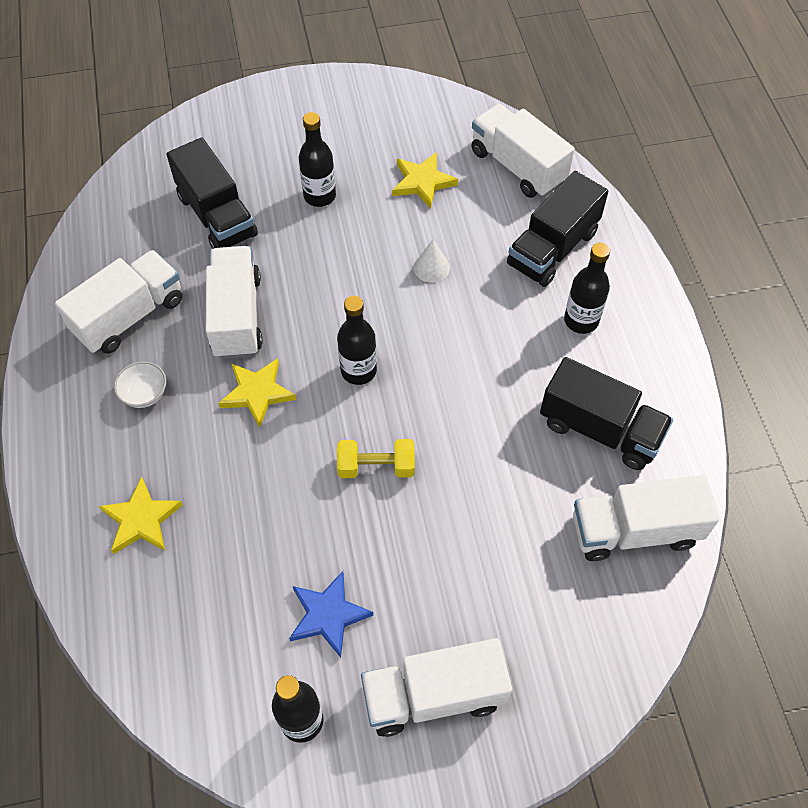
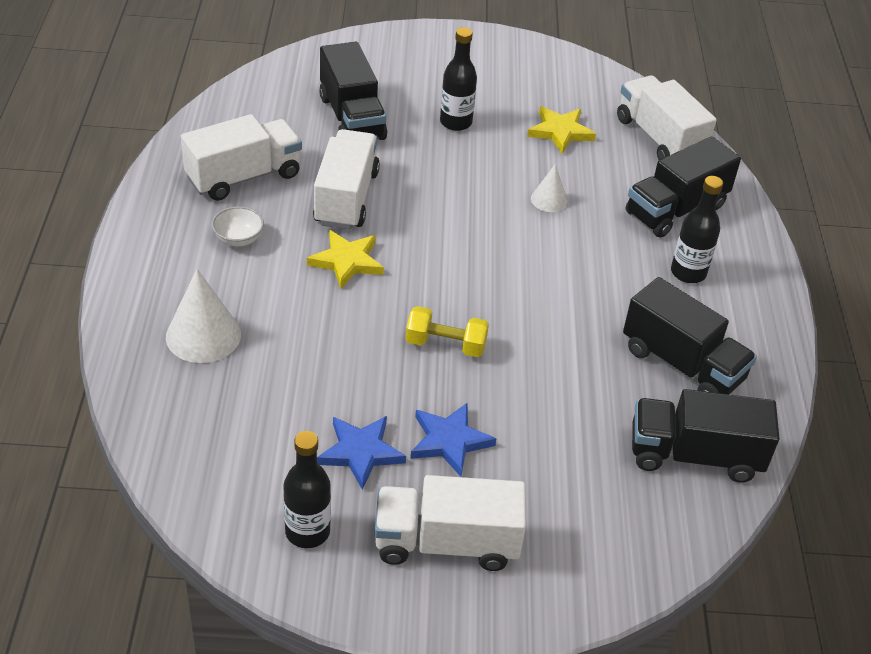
camera: 10 degrees right, 15 degrees down
yellow star [99,477,183,554] -> white cone [166,269,241,363]
black bottle [337,296,377,385] -> none
white truck [573,475,719,561] -> black truck [632,389,780,483]
none -> blue star [411,402,496,477]

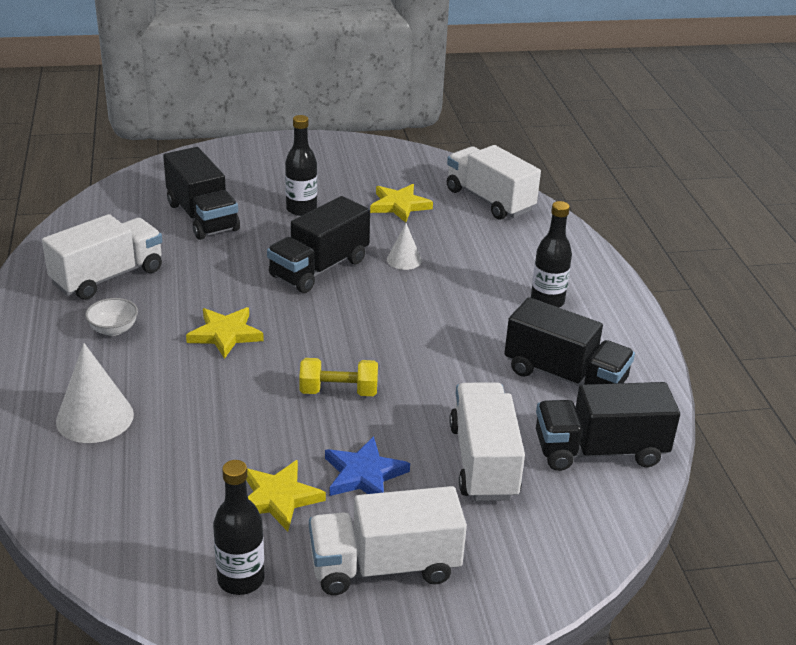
camera: 10 degrees left, 10 degrees down
white truck [313,129,380,230] -> white truck moved to [449,382,525,501]
blue star [317,416,406,490] -> yellow star [246,460,326,531]
black truck [626,136,741,238] -> black truck moved to [267,196,370,293]

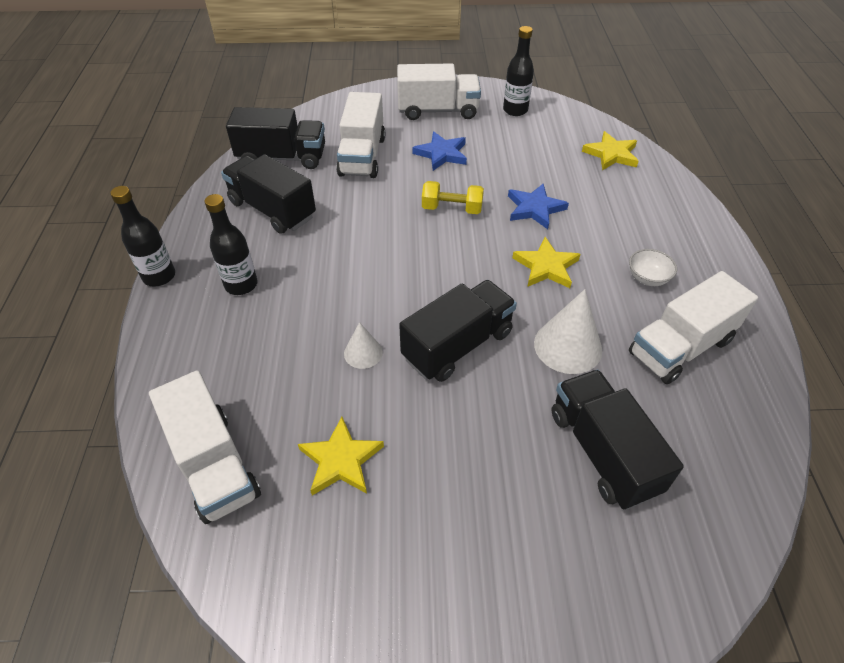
camera: 170 degrees left, 15 degrees up
white cone [56,343,134,443] -> white cone moved to [534,289,602,374]
yellow star [246,460,326,531] -> yellow star moved to [582,131,639,170]
black bottle [285,115,317,216] -> black bottle moved to [110,186,175,286]
none -> blue star [508,183,569,229]

